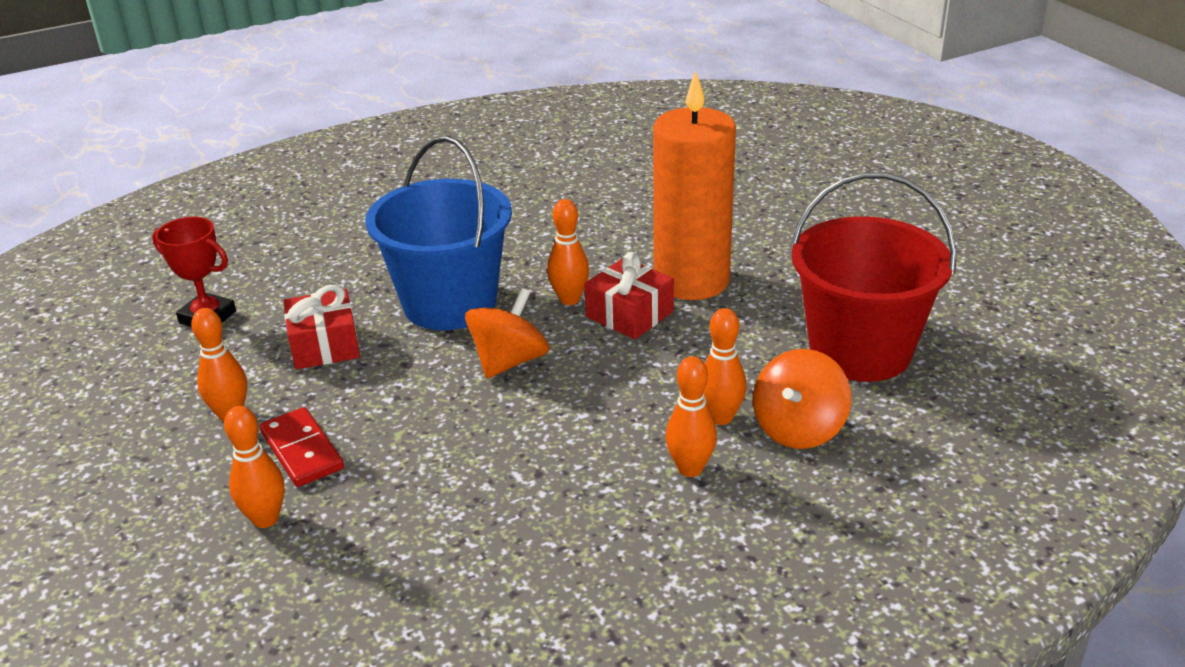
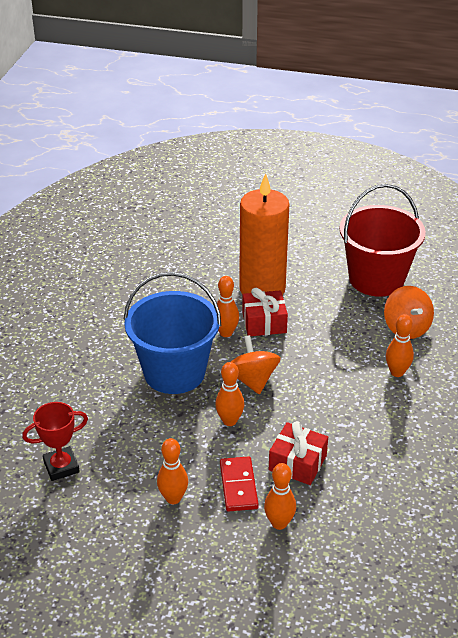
camera: 50 degrees left, 5 degrees up
red domino [260,407,344,487] -> red domino turned 75 degrees clockwise [220,456,259,512]
red gift [284,284,360,369] -> red gift moved to [269,421,328,485]
orange bowling pin [704,308,747,425] -> orange bowling pin moved to [215,362,244,426]

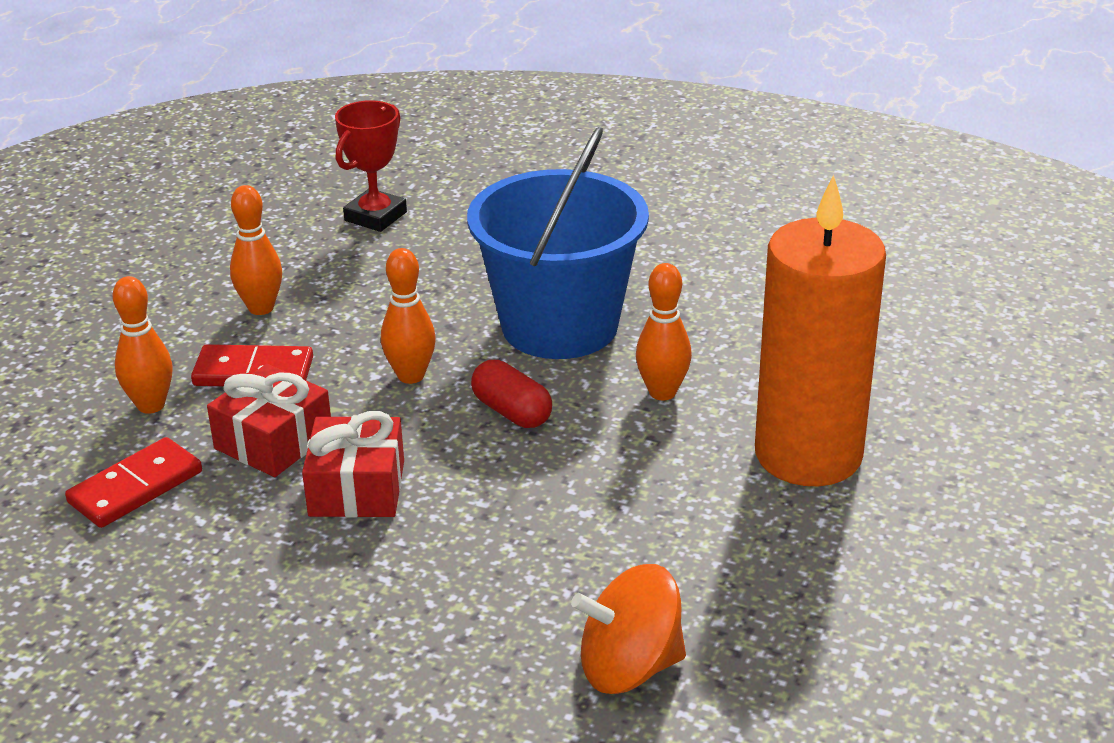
camera: 100 degrees right, 5 degrees down
red trophy [22,402,88,481] -> red trophy turned 45 degrees clockwise [335,100,407,232]
orange spinning top [231,335,281,394] -> red capsule [471,360,552,428]
red gift [242,288,288,336] -> red gift moved to [302,411,404,518]
red bucket [340,184,426,297] -> none
orange bowling pin [386,314,414,377] -> none
none -> red domino [65,437,202,528]

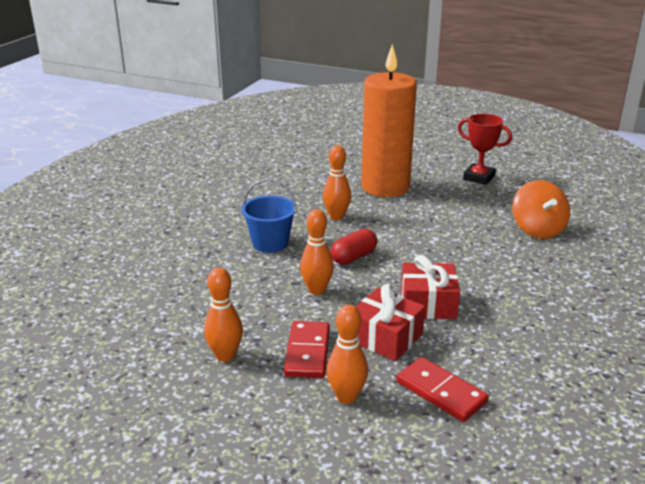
camera: 90 degrees left, 5 degrees down
red trophy [335,100,407,232] -> red trophy moved to [457,114,512,185]
blue bucket [467,127,649,359] -> blue bucket [241,179,297,253], size x0.53

